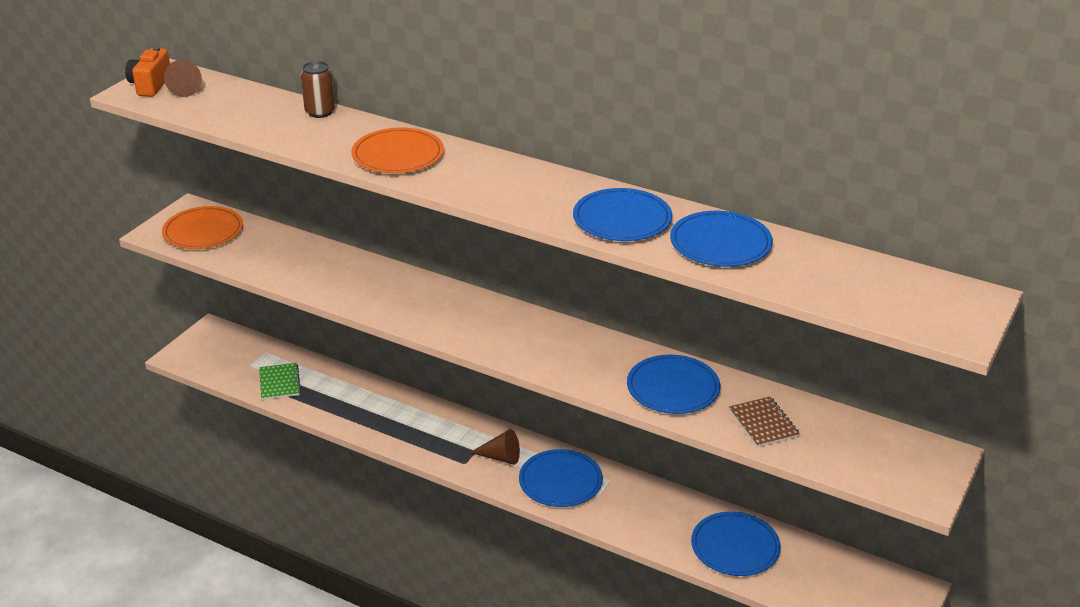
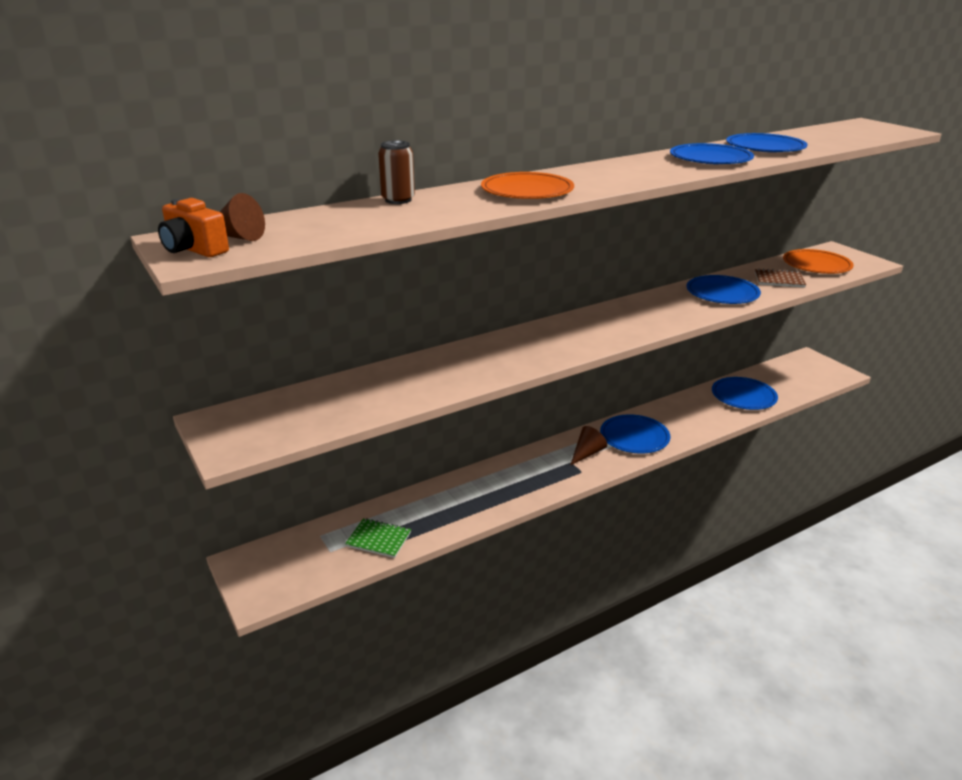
camera: 60 degrees left, 5 degrees down
orange plate [162,206,243,249] -> orange plate moved to [783,249,854,274]

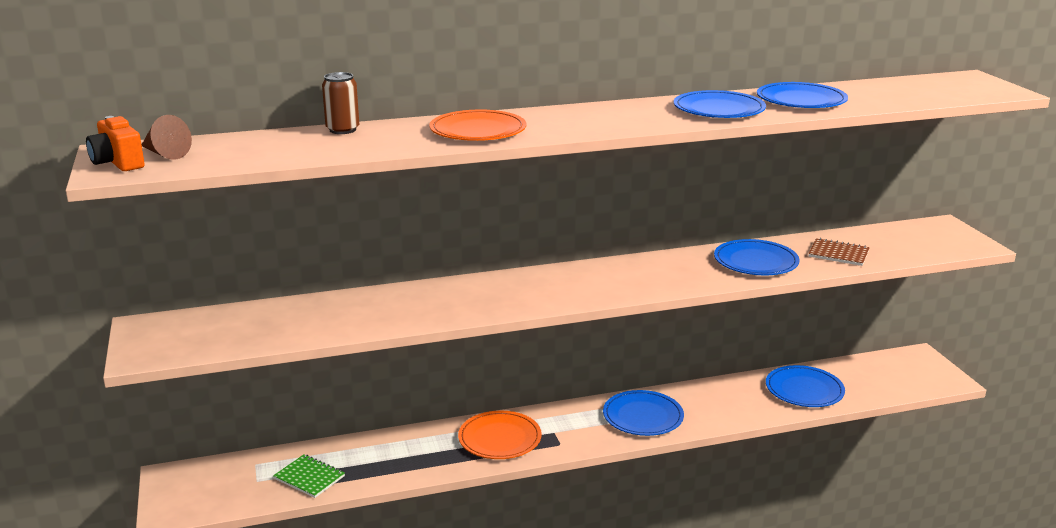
camera: 15 degrees right, 5 degrees down
brown cone [570,426,607,466] -> none
orange plate [783,249,854,274] -> orange plate moved to [458,411,542,459]

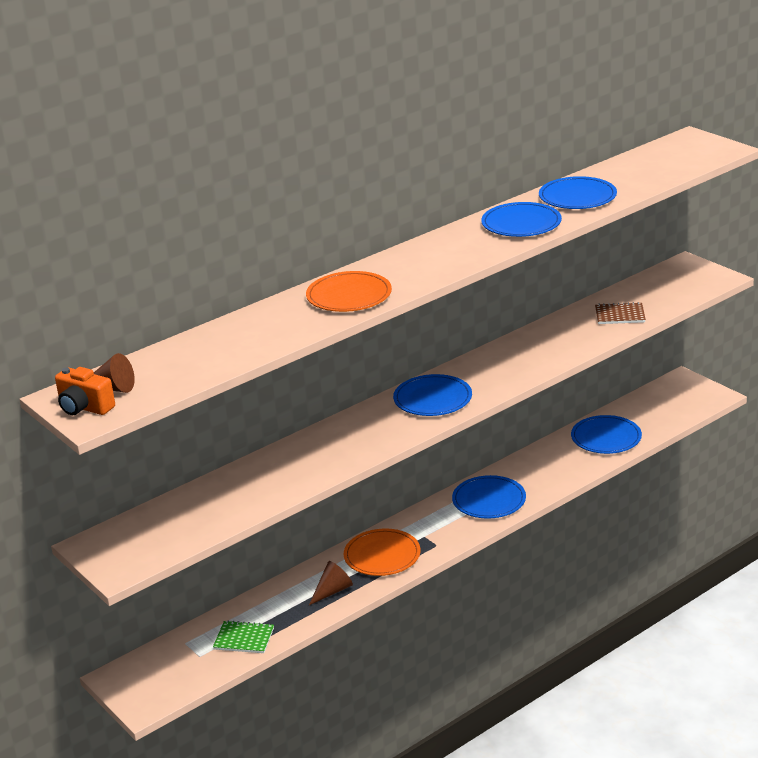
camera: 20 degrees left, 5 degrees up
brown can [322,72,359,134] -> none
blue plate [714,239,800,275] -> blue plate moved to [393,374,472,416]
none -> brown cone [309,561,353,605]

